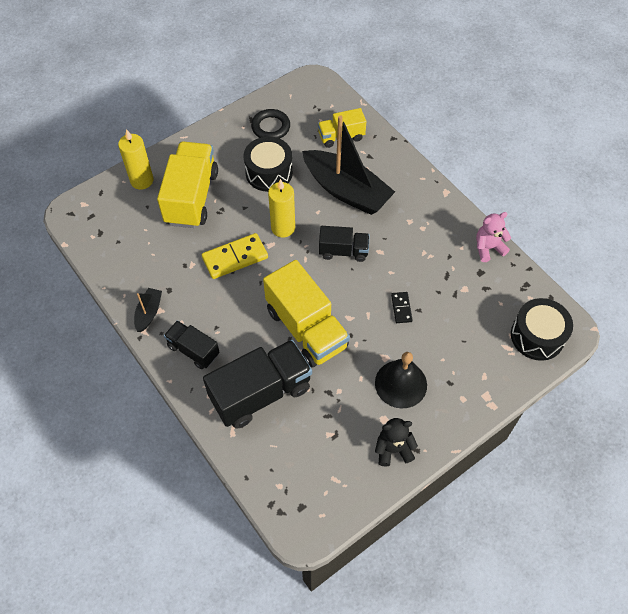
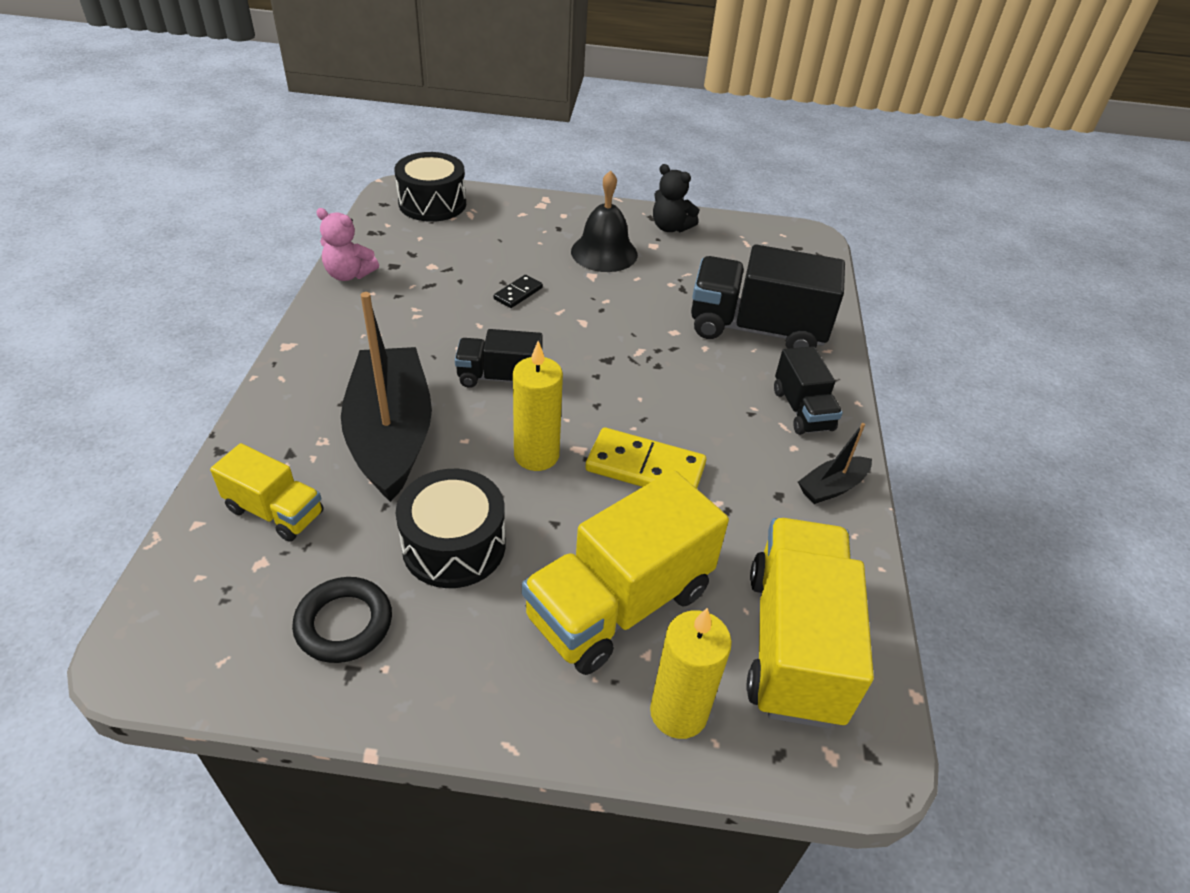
camera: 140 degrees left, 15 degrees down
yellow truck [263,260,350,368] -> yellow truck moved to [746,518,874,729]
black truck [319,226,370,262] -> black truck turned 45 degrees counterclockwise [455,329,543,388]

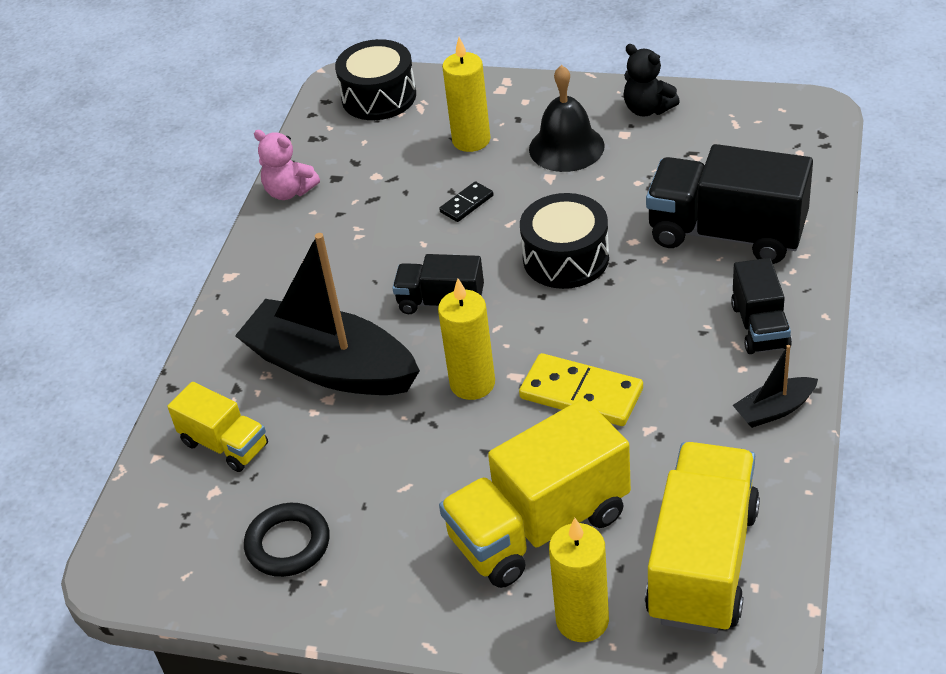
camera: 15 degrees right, 0 degrees up
black boat [341,292,432,502] -> black boat turned 60 degrees counterclockwise [235,233,420,395]
black drum [396,469,505,588] -> black drum moved to [520,193,609,289]
none -> yellow candle [442,37,491,152]

